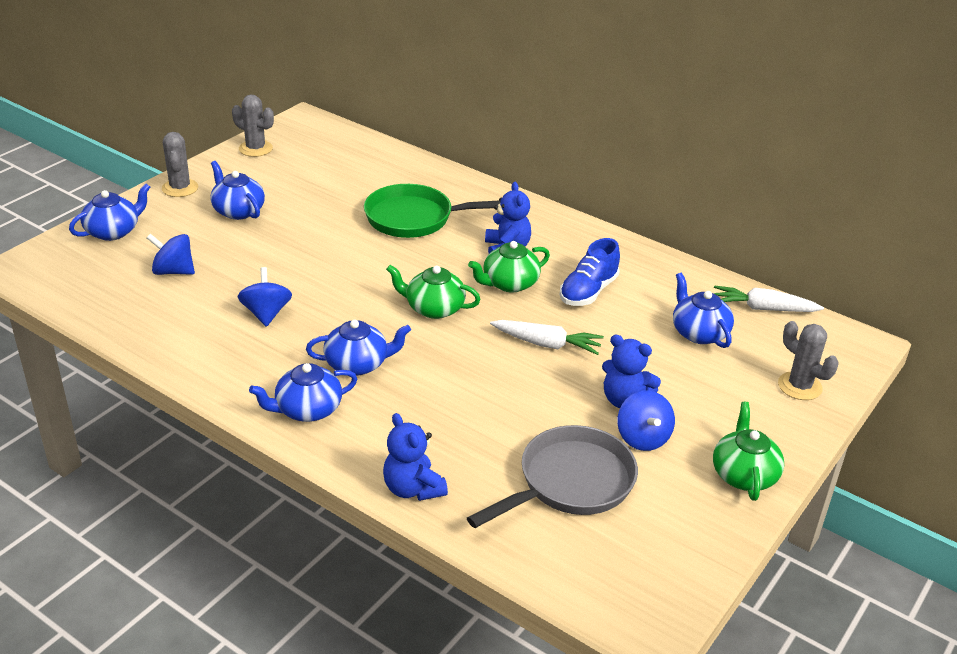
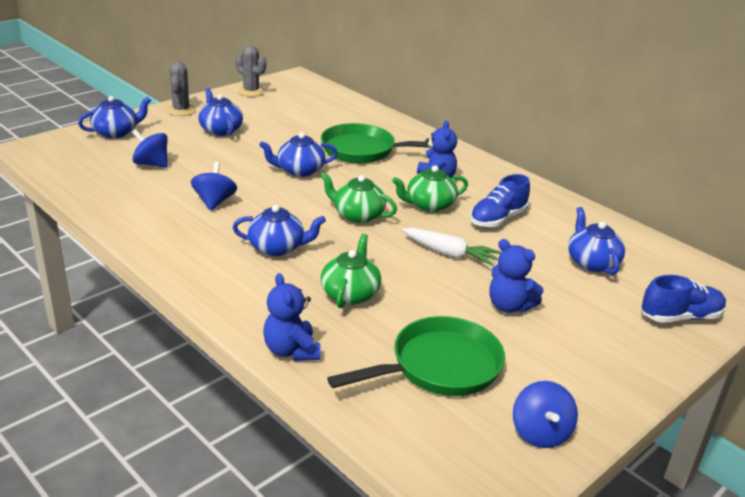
camera: 10 degrees right, 5 degrees down
blue teapot [249,363,357,422] -> blue teapot moved to [259,132,338,177]
grey pan [467,425,638,528] -> green pan [327,316,505,396]
blue spinning top [618,390,675,451] -> blue spinning top moved to [513,381,578,448]
green teapot [713,402,784,501] -> green teapot moved to [321,234,381,308]
white carrot [714,285,824,312] -> none
grey cactus [778,321,838,400] -> blue shoe [642,275,726,323]

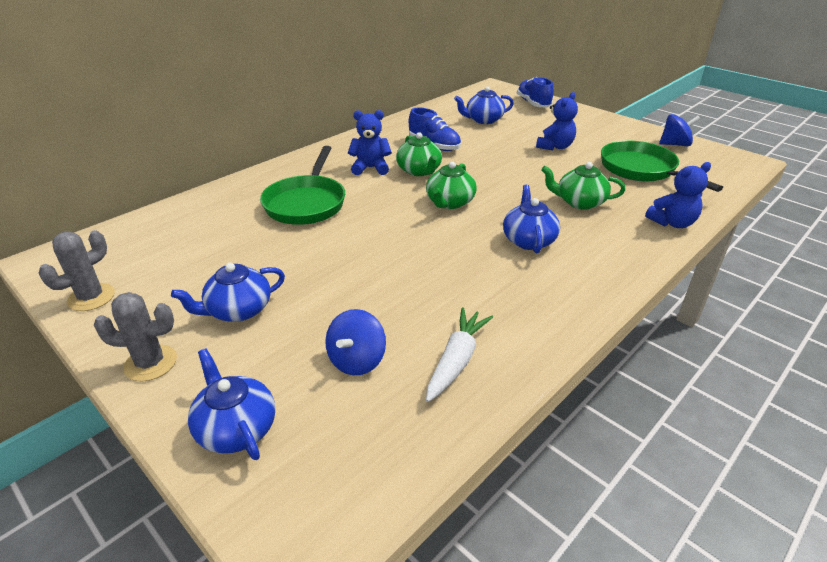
camera: 90 degrees left, 5 degrees up
blue spinning top [191,162,237,211] -> none
blue teapot [259,132,338,177] -> none
white carrot [402,228,501,266] -> white carrot moved to [426,308,493,402]

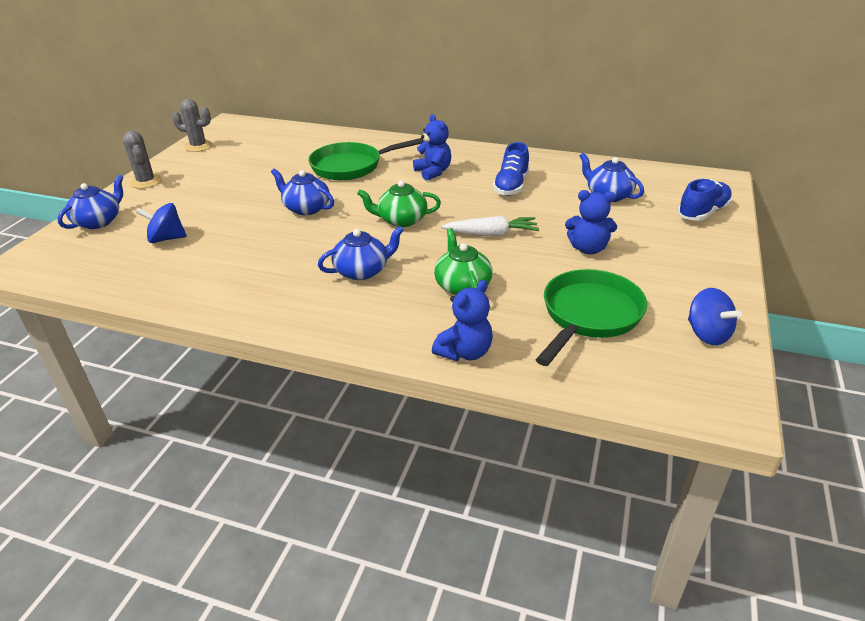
camera: 65 degrees right, 0 degrees up
blue teapot [171,263,285,322] -> blue teapot moved to [271,169,334,215]
green teapot [396,132,442,176] -> none
white carrot [426,308,493,402] -> white carrot moved to [441,216,539,236]
blue teddy bear [645,162,711,228] -> blue teddy bear turned 90 degrees counterclockwise [432,280,493,361]

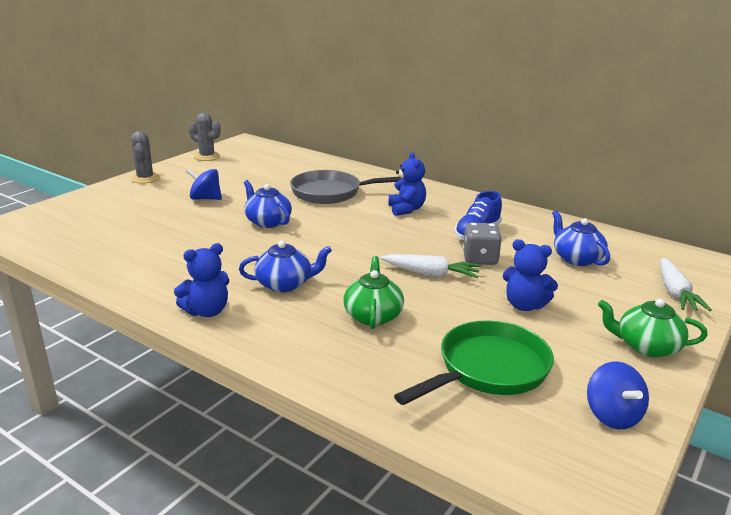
camera: 15 degrees right, 10 degrees down
blue teapot [57,175,124,229] -> none
blue spinning top [136,203,187,243] -> blue spinning top moved to [186,169,222,200]
green pan [308,138,424,180] -> grey pan [290,170,401,204]
green teapot [357,181,441,227] -> green teapot moved to [598,299,708,358]
blue teddy bear [432,280,493,361] -> blue teddy bear moved to [174,243,229,317]
blue shoe [677,179,732,221] -> white carrot [660,258,712,311]
none -> grey dice [463,223,502,265]

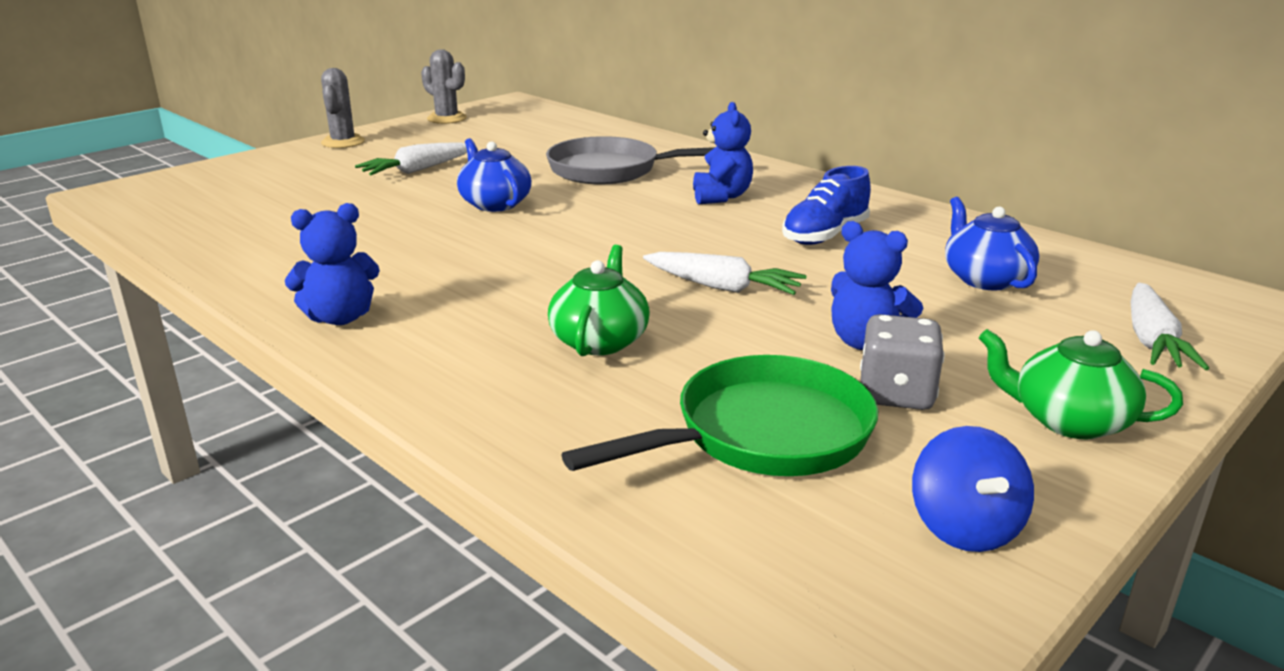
camera: 10 degrees right, 0 degrees up
blue spinning top [186,169,222,200] -> white carrot [355,143,467,175]
blue teapot [239,241,332,292] -> none
grey dice [463,223,502,265] -> grey dice moved to [860,314,945,410]

